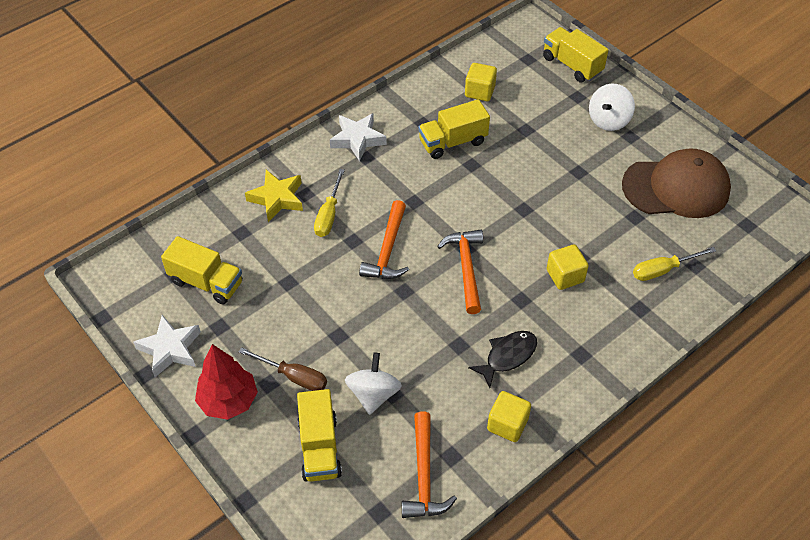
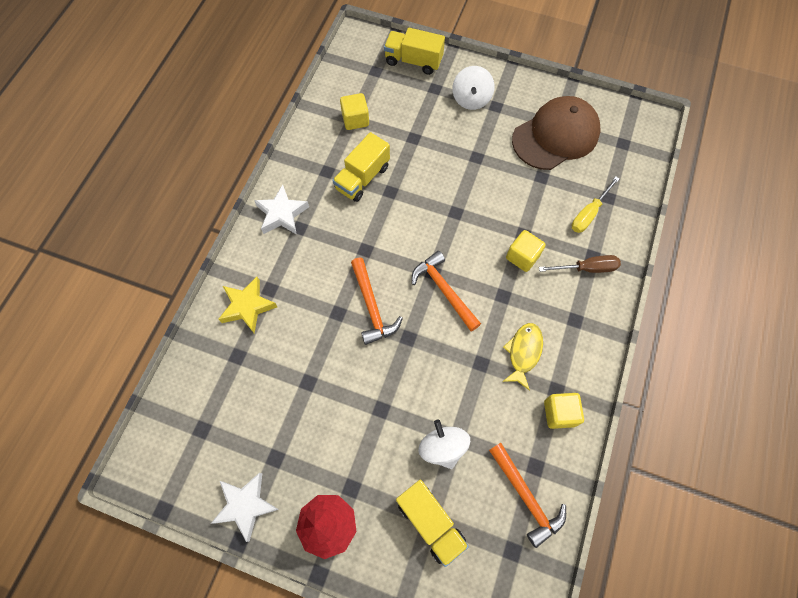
camera: 30 degrees left, 15 degrees up
yellow truck [161,236,242,304] -> none
brown screwdriver [239,347,327,391] -> brown screwdriver moved to [539,255,621,273]
yellow screwdriver [314,169,345,237] -> none
black fish [468,331,537,388] -> yellow fish [502,323,543,391]

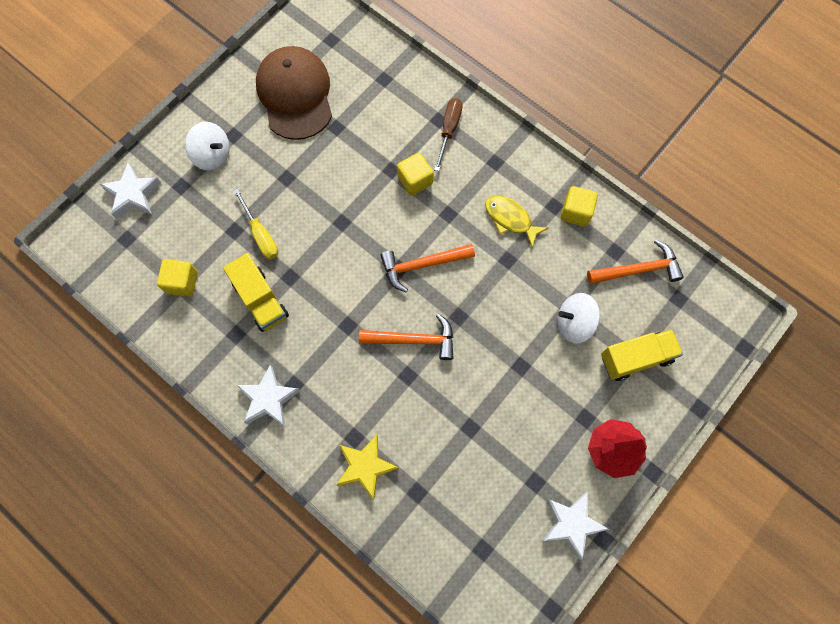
camera: 70 degrees left, 5 degrees up
yellow truck [384,28,445,75] -> white star [99,163,161,219]
yellow screwdriver [571,176,620,233] -> yellow screwdriver moved to [233,188,278,259]

